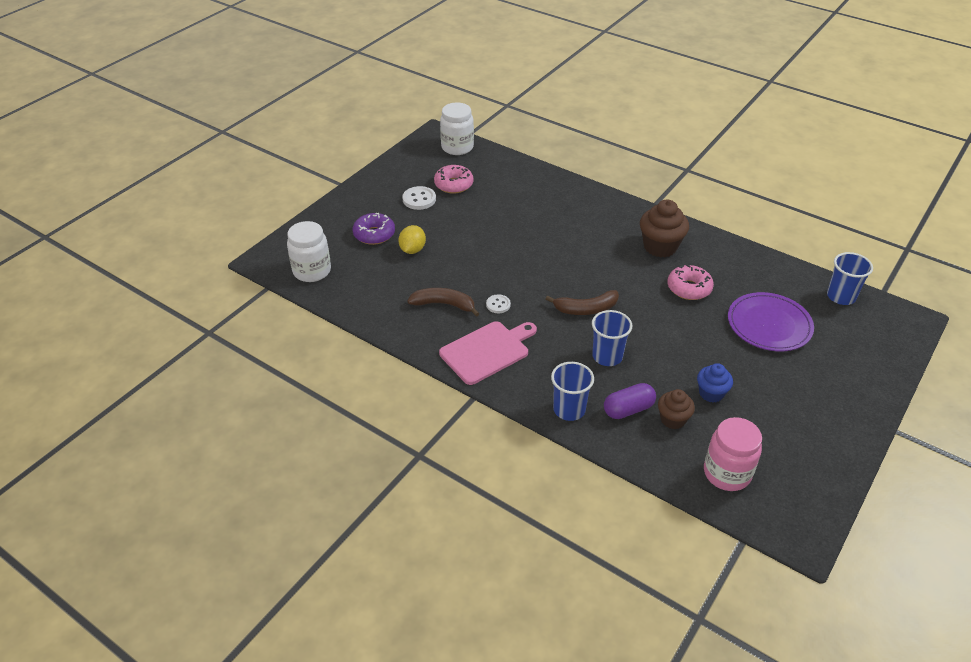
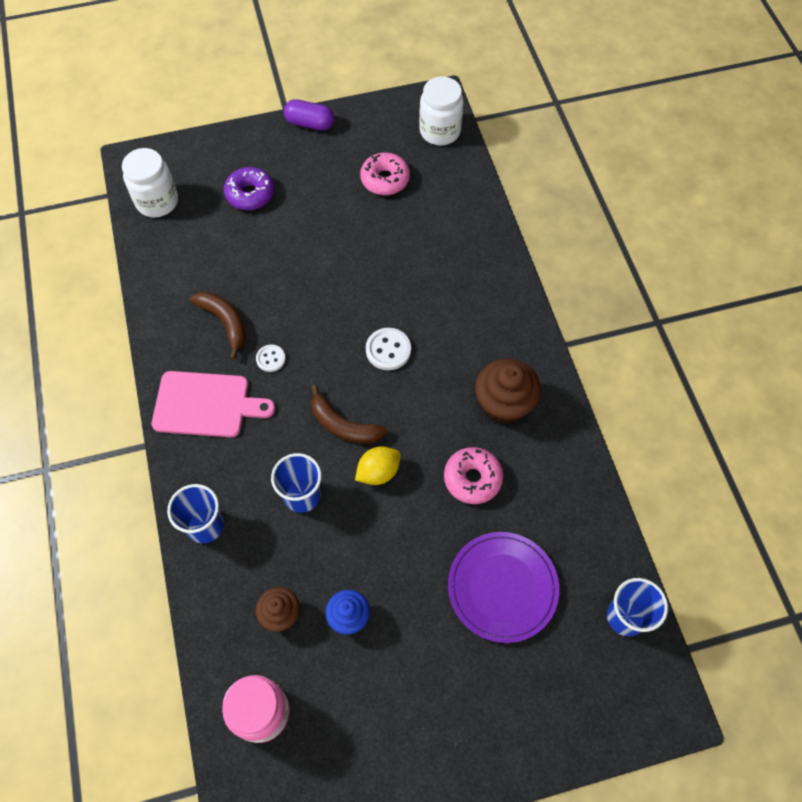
camera: 40 degrees right, 20 degrees up
yellow lemon [398,225,426,254] -> yellow lemon moved to [355,446,401,485]
white button [402,186,436,210] -> white button moved to [366,328,411,370]
purple capsule [604,383,656,419] -> purple capsule moved to [284,99,334,131]

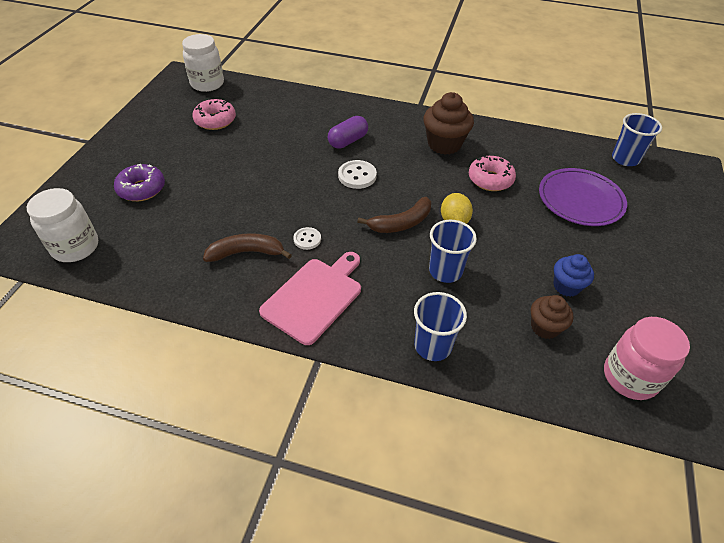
camera: 60 degrees left, 15 degrees down
purple capsule [284,99,334,131] -> purple capsule moved to [328,116,368,149]

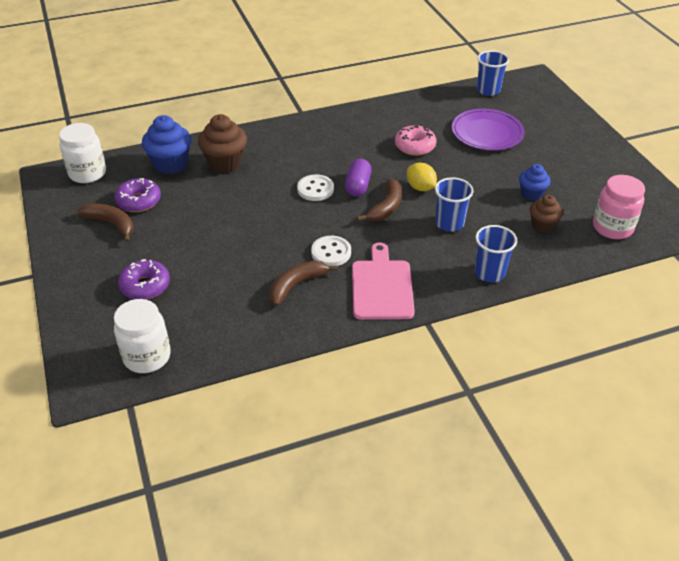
camera: 35 degrees left, 5 degrees down
pink donut [192,99,236,130] -> purple donut [114,178,161,212]
white button [293,227,321,250] -> white button [311,236,351,266], size x1.56
purple capsule [328,116,368,149] -> purple capsule moved to [345,159,371,197]
brown cupcake [423,92,474,155] -> brown cupcake moved to [198,114,247,173]
none -> brown banana [77,203,134,242]
none -> blue cupcake [142,115,191,174]

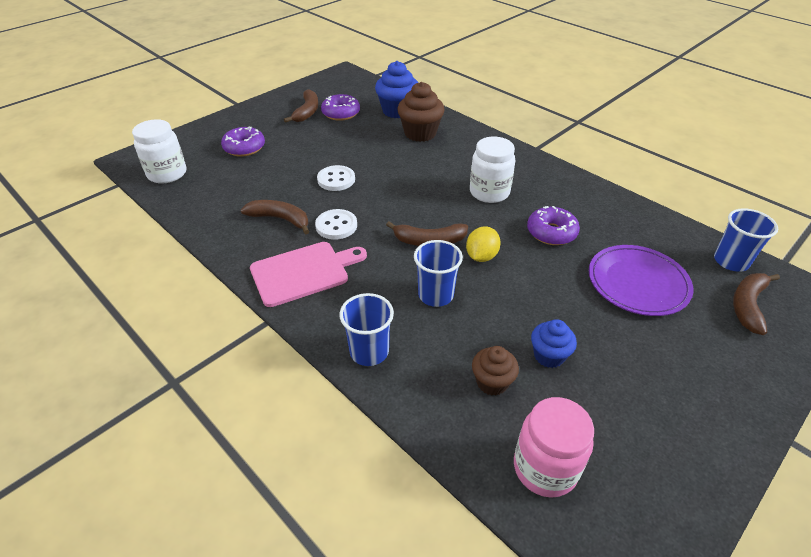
camera: 65 degrees right, 0 degrees up
white jar [59,123,106,183] -> white jar moved to [470,137,515,203]
white button [297,175,334,201] -> white button moved to [317,165,355,191]
purple capsule [345,159,371,197] -> none
pink donut [395,125,437,156] -> purple donut [527,206,580,245]
none -> brown banana [733,273,780,335]

